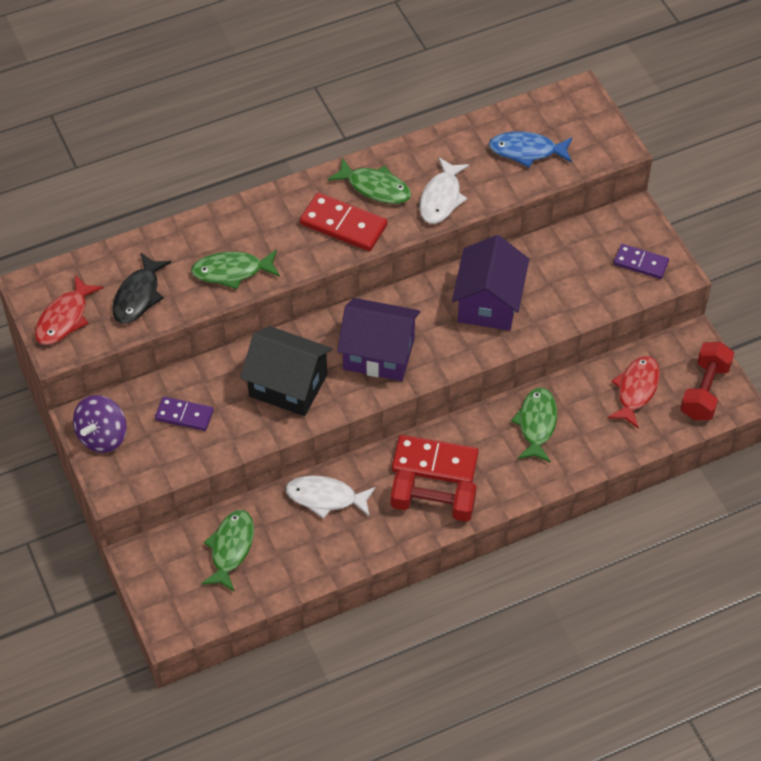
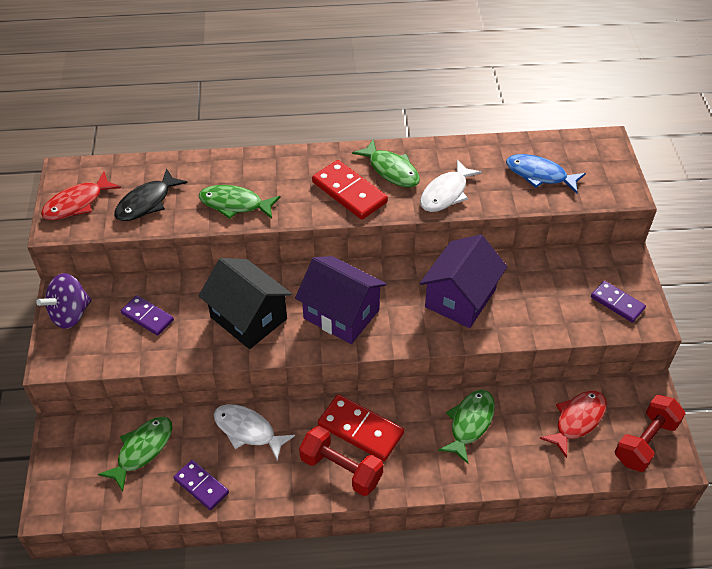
camera: 20 degrees right, 5 degrees down
none -> purple domino [173,460,229,510]

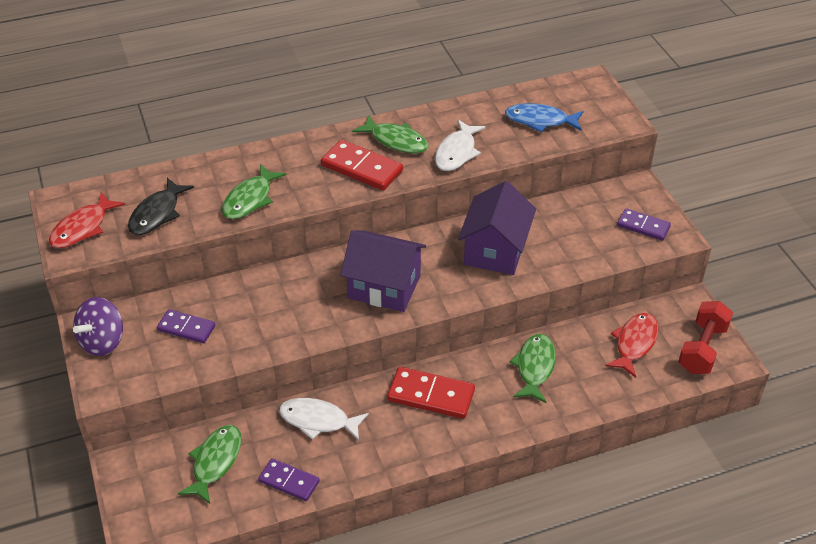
camera: 15 degrees left, 5 degrees down
black house [198,258,292,349] -> none
green fish [199,185,281,219] -> green fish turned 60 degrees counterclockwise [222,164,287,219]
red dumbbell [299,426,383,496] -> none

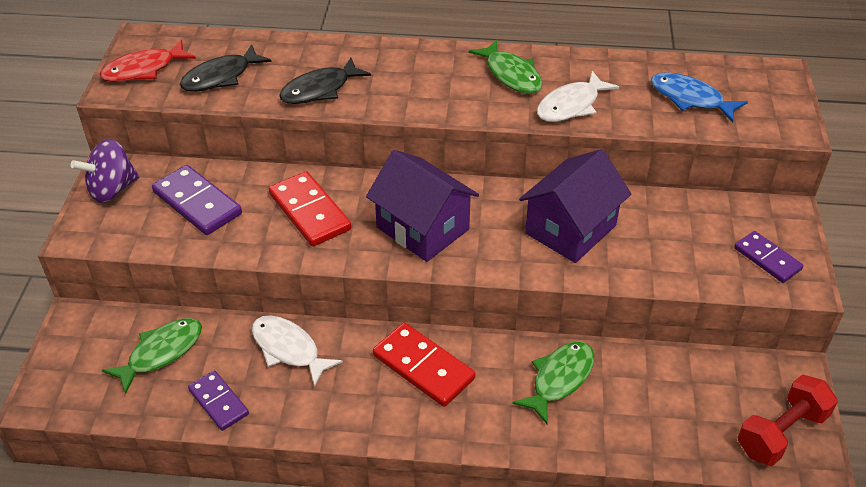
camera: 25 degrees right, 0 degrees up
purple domino [157,309,215,343] -> purple domino [152,165,242,235], size x1.54
green fish [222,164,287,219] -> black fish [279,58,371,104]
red domino [321,140,403,190] -> red domino moved to [269,171,352,246]
red fish [605,313,659,378] -> none

